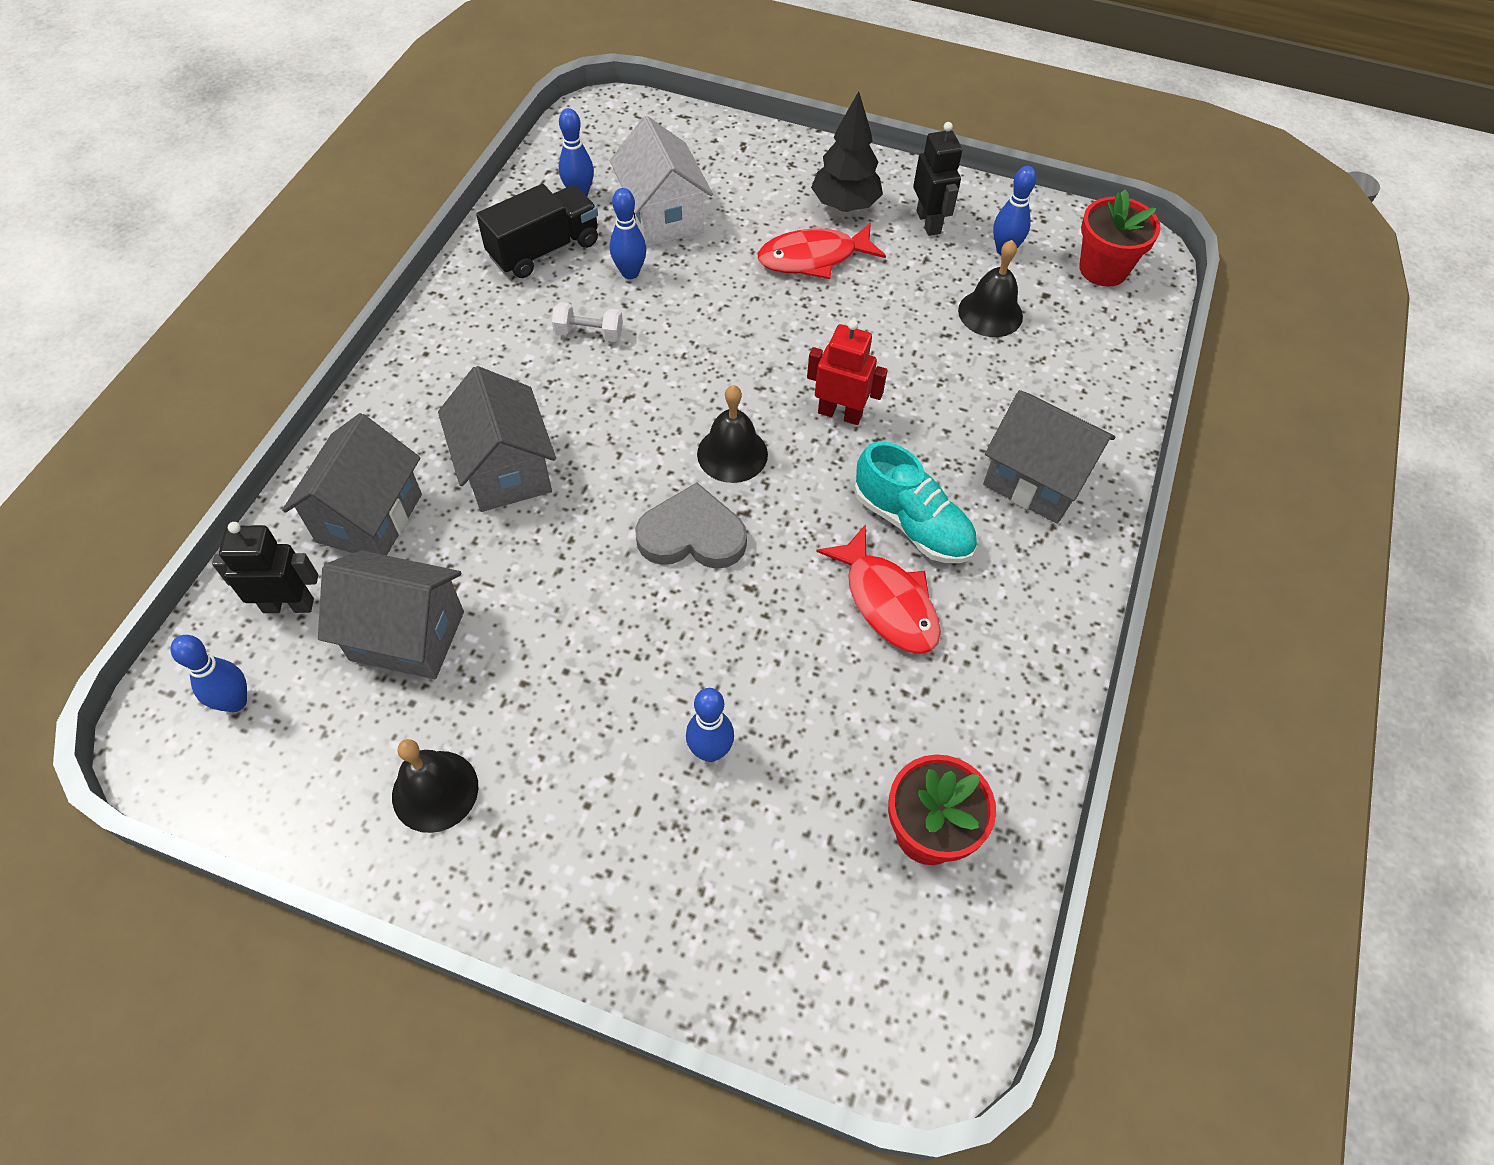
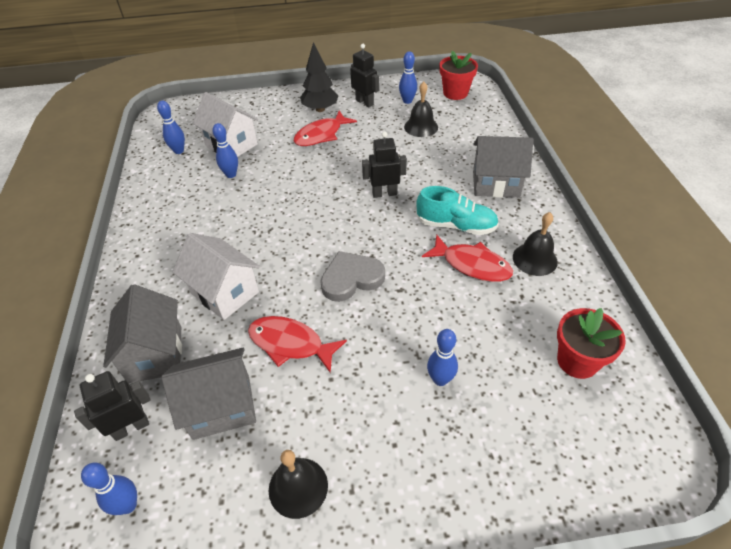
camera: 25 degrees left, 10 degrees down
grey house [438,366,556,512] -> white house [173,233,260,320]
black truck [476,184,598,278] -> none
white dumbbell [552,302,623,342] -> none
black bell [697,385,768,483] -> black bell moved to [513,212,558,276]
red robot [807,320,888,425] -> black robot [362,131,407,198]
none -> red fish [248,316,347,373]

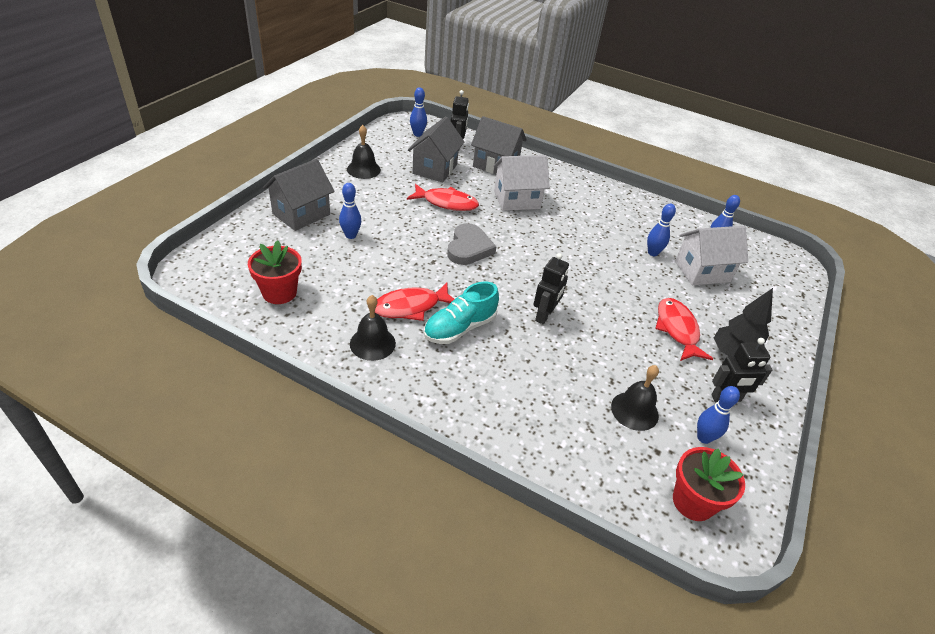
camera: 120 degrees right, 5 degrees down
red fish [248,316,347,373] -> red fish turned 45 degrees clockwise [407,184,479,211]
grey house [473,136,533,198] -> grey house moved to [263,159,334,231]

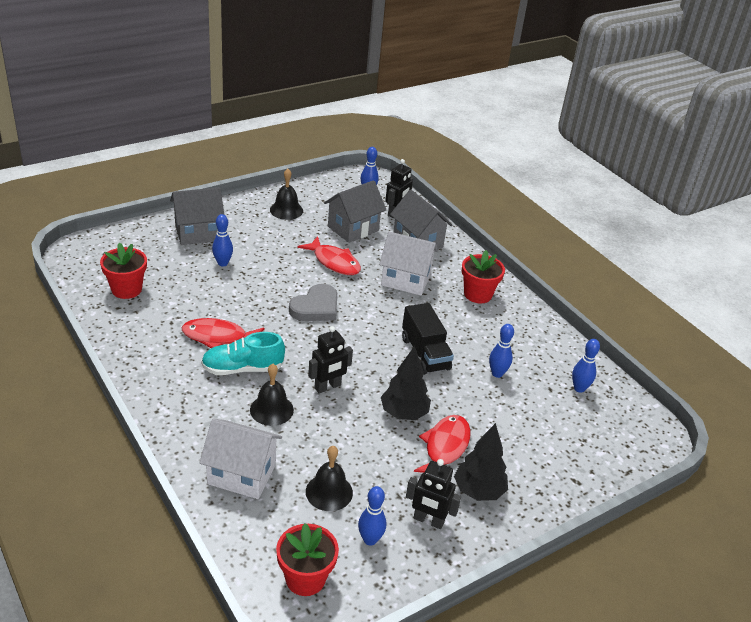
camera: 30 degrees right, 5 degrees down
black bell [350,295,396,361] -> black bell moved to [250,364,294,426]
white house [675,226,748,285] -> white house moved to [199,419,282,499]
none -> black tree [381,346,431,420]
none -> black truck [402,303,454,375]
none -> red flower pot [462,250,505,303]

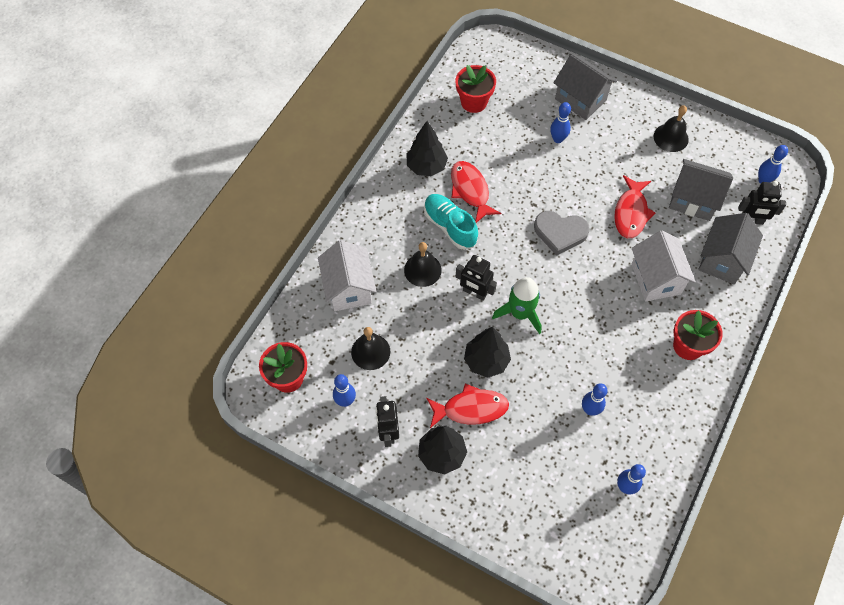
camera: 65 degrees right, 25 degrees up
black truck [402,303,454,375] -> none
none -> black tree [406,121,448,176]
none -> green rocket [492,277,542,334]

